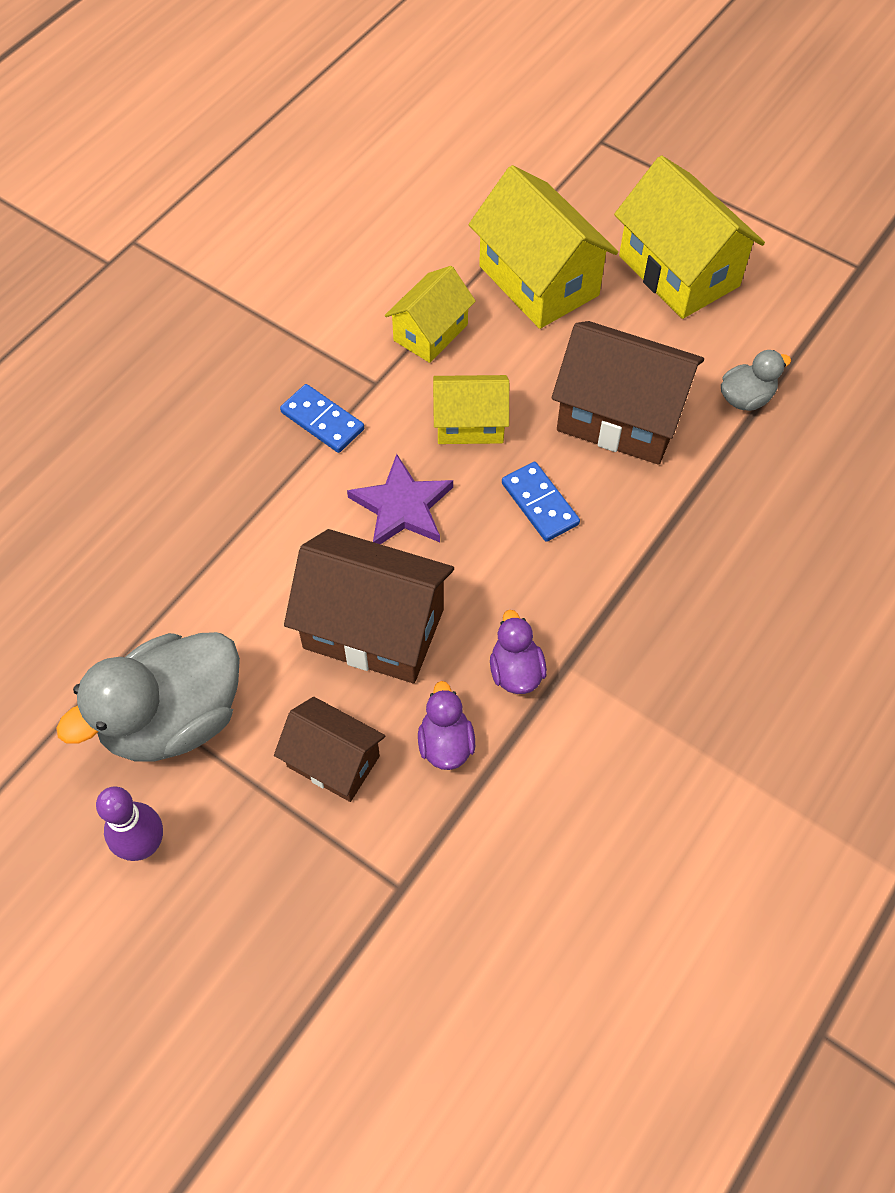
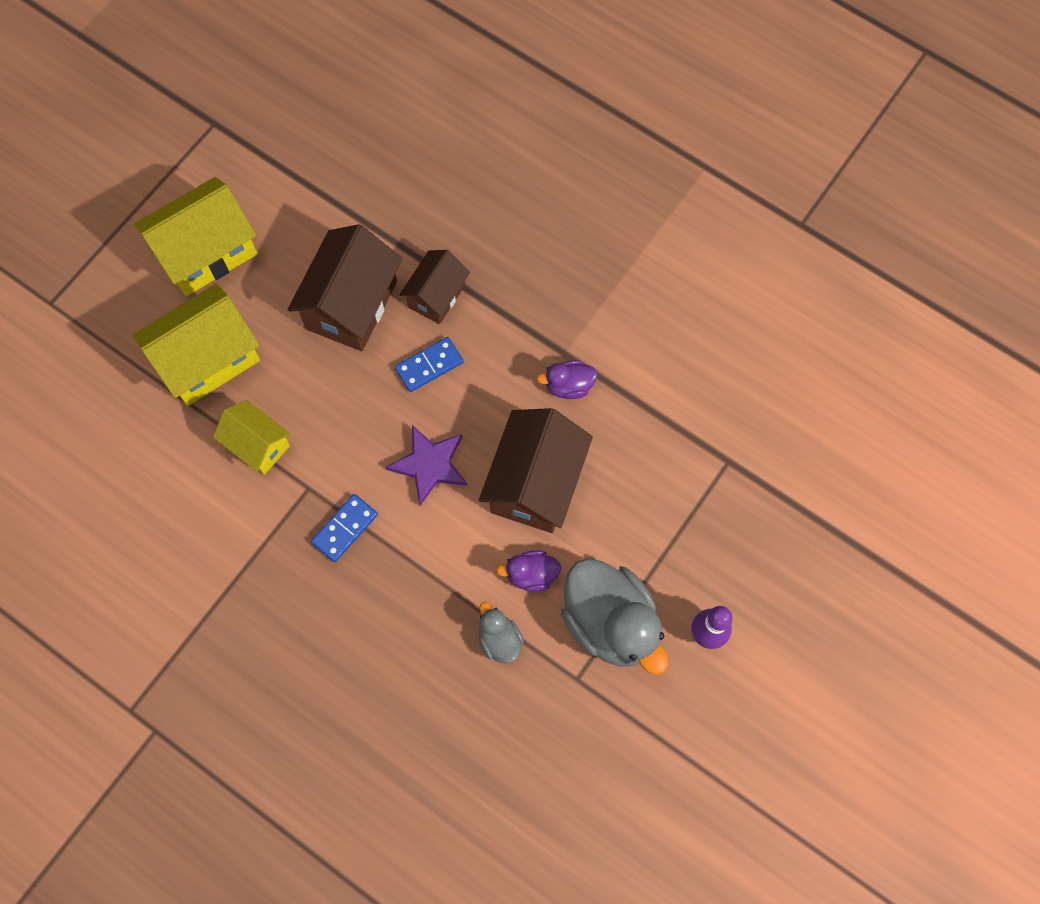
camera: 90 degrees left, 10 degrees up
brown house [274,697,385,802] -> brown house moved to [400,250,470,324]
purple duck [418,681,475,770] -> purple duck moved to [496,550,561,592]
yellow house [433,375,509,444] -> none
grey duck [721,350,791,411] -> grey duck moved to [479,602,524,663]

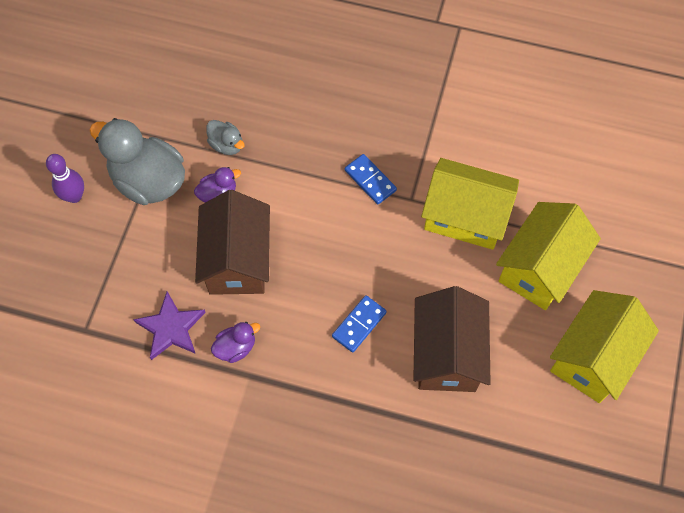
camera: 160 degrees right, 5 degrees down
yellow house [213,400,290,475] -> yellow house [421,158,519,250], size x1.66
blue domino [311,494,378,562] -> blue domino turned 60 degrees counterclockwise [345,154,397,204]
purple star [386,425,467,506] -> purple star moved to [133,291,206,360]
brown house [400,250,470,324] -> none

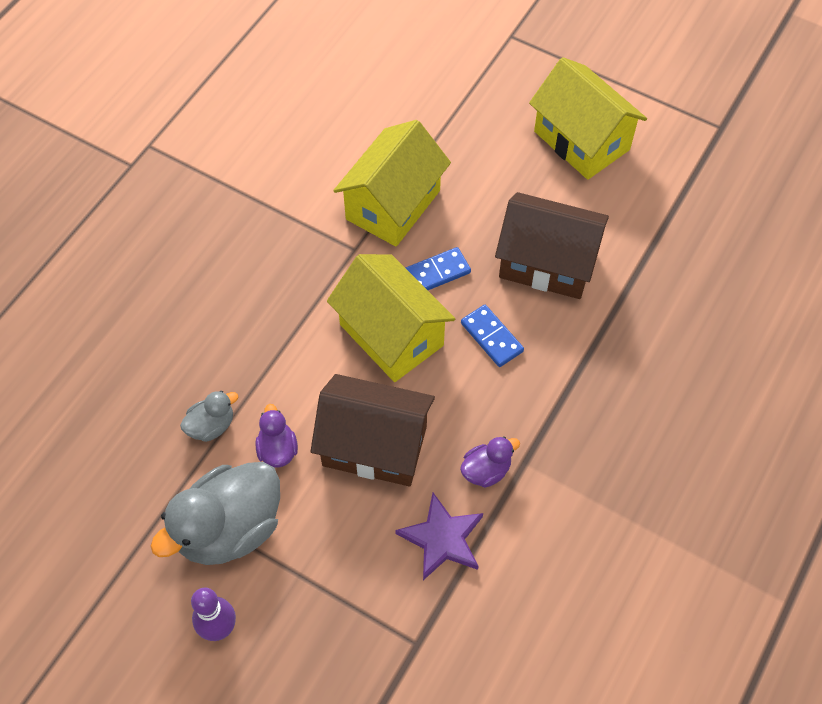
camera: 75 degrees left, 5 degrees down
purple duck [211,322,260,363] -> purple duck turned 75 degrees clockwise [460,436,520,488]
blue domino [345,154,397,204] -> blue domino moved to [406,247,471,290]
yellow house [496,202,601,310] -> yellow house moved to [327,254,455,382]

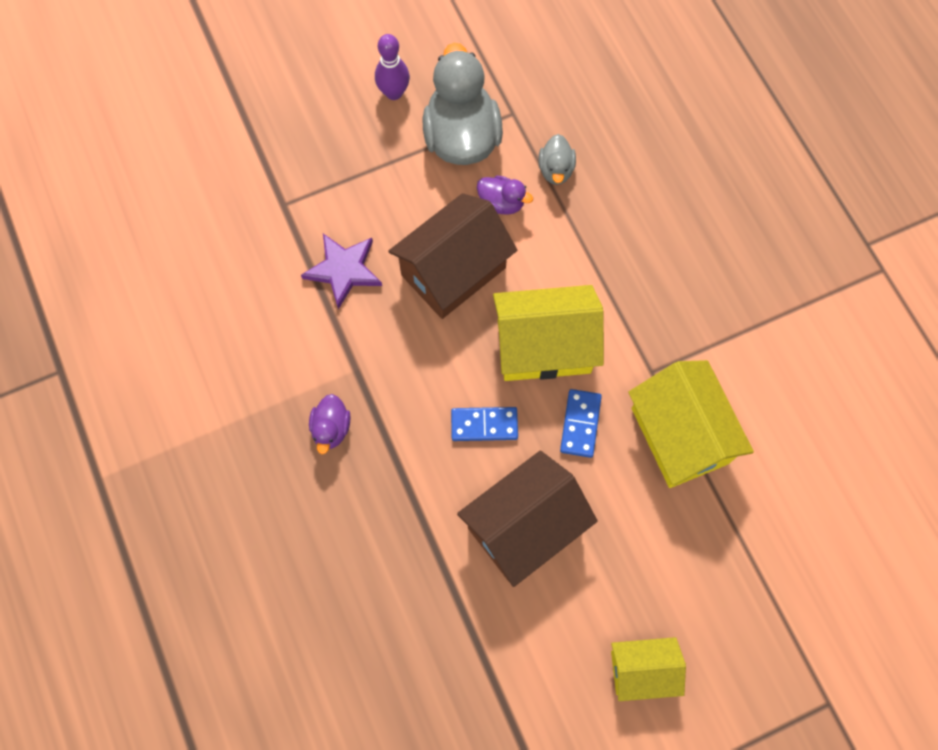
camera: 125 degrees right, 10 degrees up
purple duck [460,436,520,488] -> purple duck moved to [309,394,351,454]
yellow house [529,57,647,180] -> yellow house [611,637,686,701], size x0.60

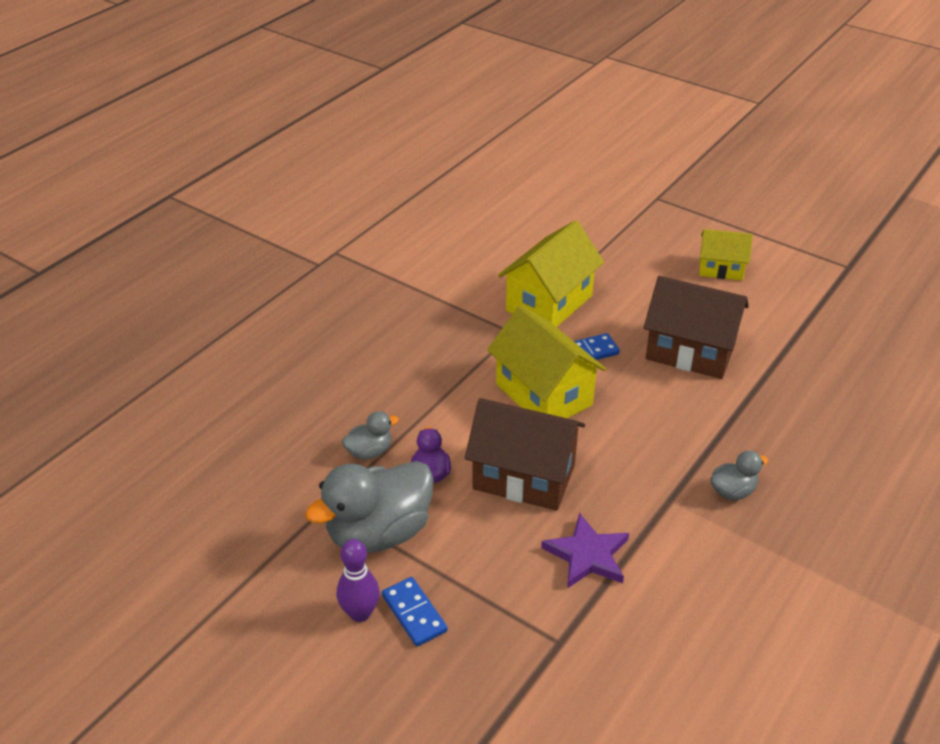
camera: 120 degrees left, 30 degrees down
purple duck [309,394,351,454] -> grey duck [710,451,768,500]
blue domino [451,407,518,441] -> blue domino moved to [382,577,448,646]
yellow house [611,637,686,701] -> yellow house turned 45 degrees counterclockwise [699,229,753,280]

